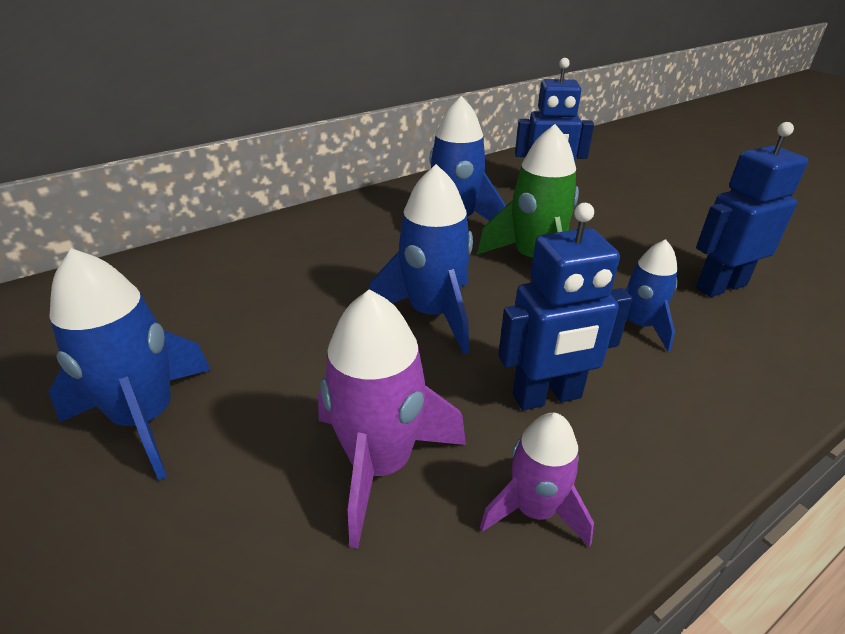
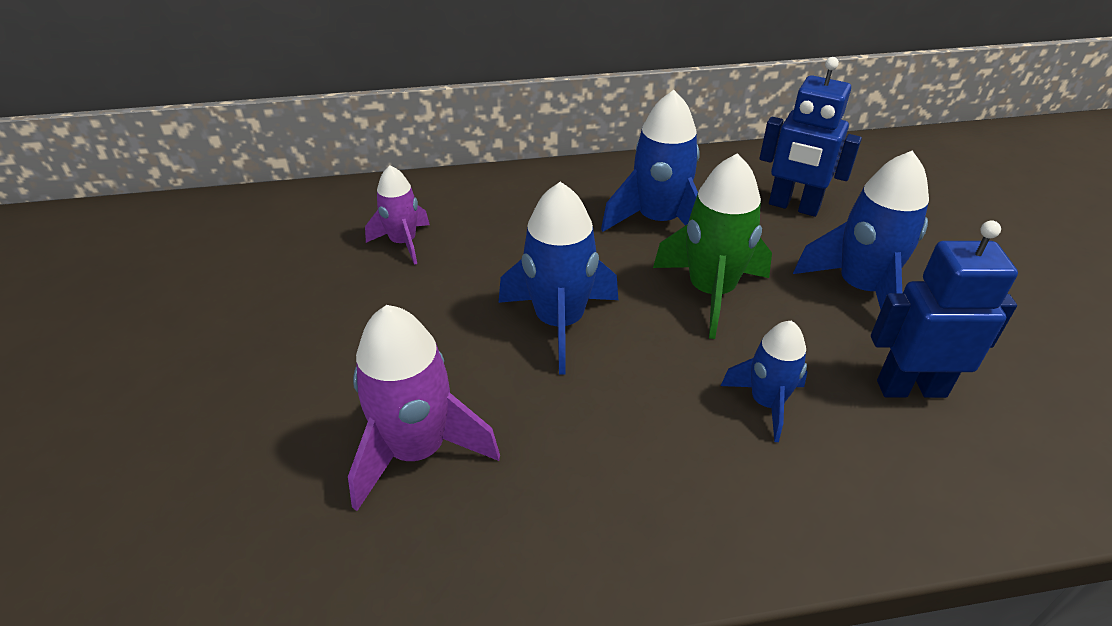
camera: 25 degrees right, 5 degrees up
blue rocket [48,248,211,480] -> blue rocket moved to [793,151,929,310]
purple rocket [480,413,594,547] -> purple rocket moved to [365,165,430,265]
blue robot [498,203,632,410] -> none

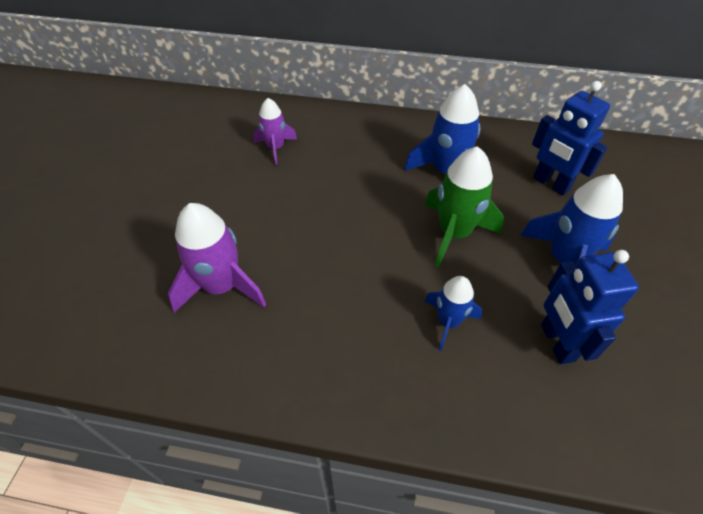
camera: 20 degrees right, 10 degrees up
blue rocket [498,182,618,375] -> none
blue robot [871,220,1018,398] -> blue robot turned 120 degrees counterclockwise [541,250,639,364]

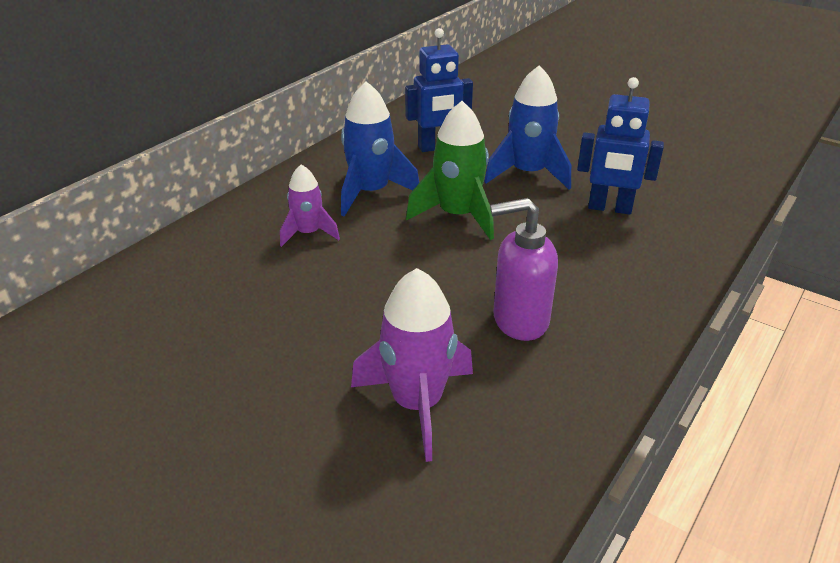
camera: 65 degrees left, 15 degrees down
purple rocket [253,98,297,165] -> purple rocket moved to [280,165,340,247]
blue rocket [425,276,482,351] -> none
none -> purple soap dispenser [490,198,558,341]

